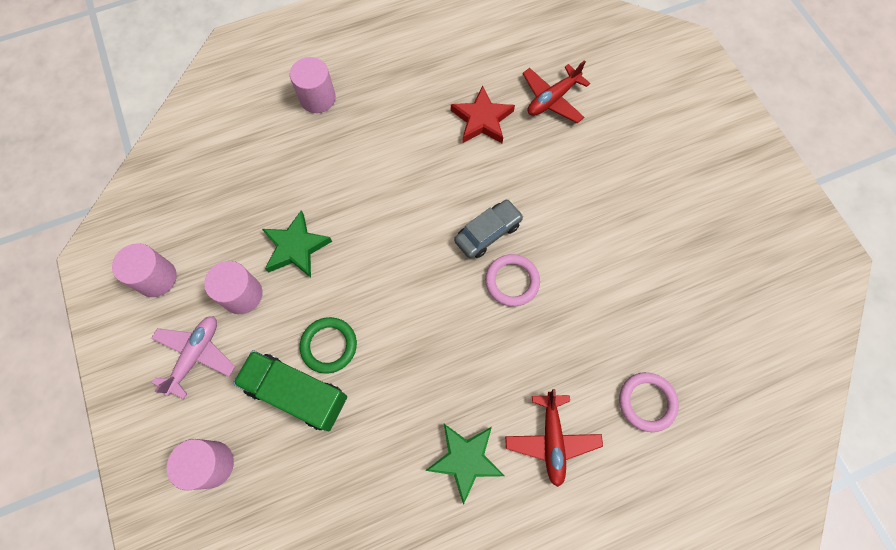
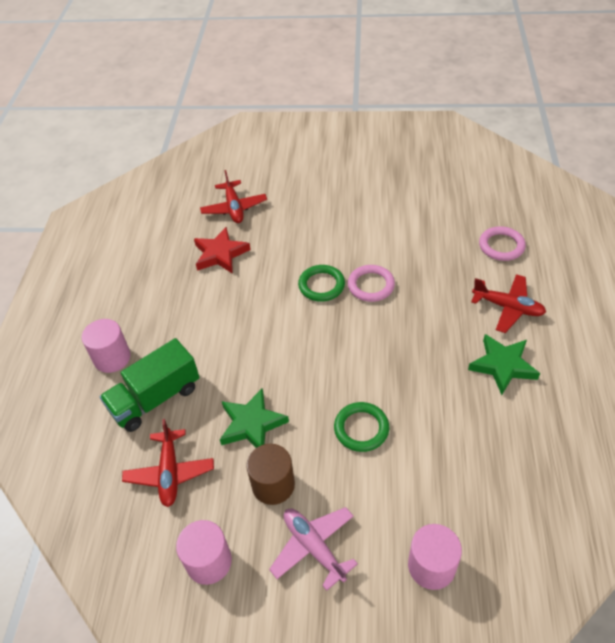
camera: 60 degrees left, 20 degrees down
pink cylinder [204,261,263,314] -> brown cylinder [246,444,295,505]
green truck [233,350,347,431] -> green truck moved to [100,338,200,432]
grey car [454,200,524,259] -> green ring [298,265,345,302]
none -> red plane [122,419,214,507]

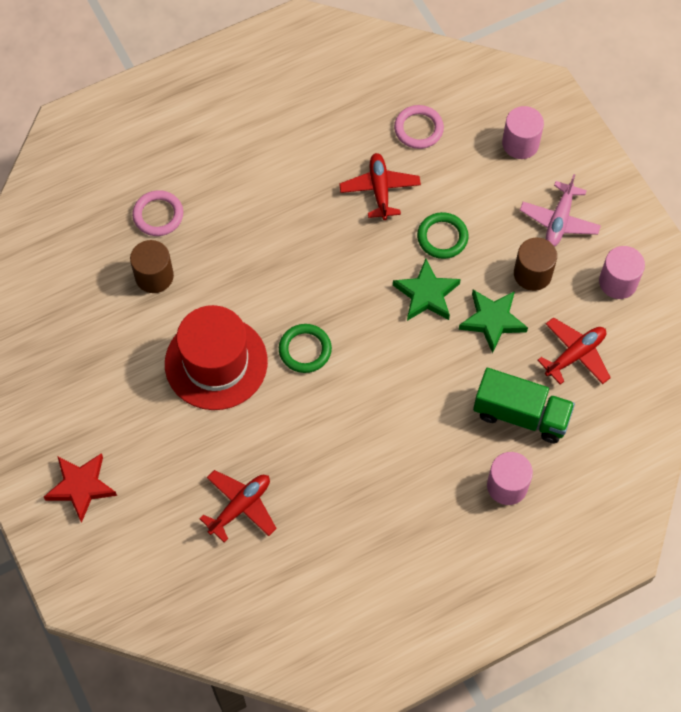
camera: 125 degrees left, 15 degrees up
red star [194,227,251,273] -> red star moved to [44,453,117,523]
pink ring [348,265,395,302] -> pink ring moved to [394,105,444,149]
green star [468,334,540,395] -> green star moved to [393,259,461,321]
red plane [471,274,546,333] -> red plane moved to [339,153,421,220]
none -> brown cylinder [130,240,174,293]
none -> red hat [165,305,268,410]

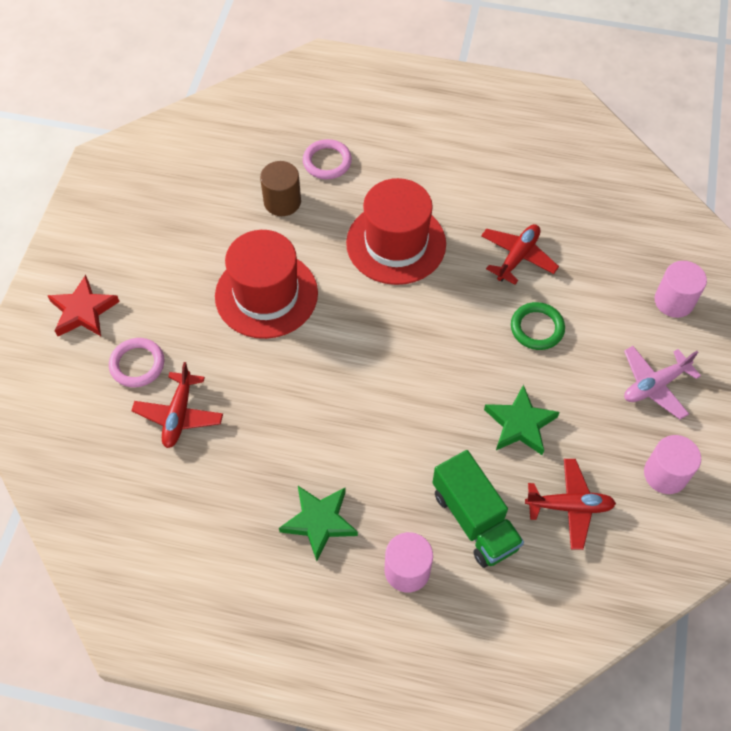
camera: 40 degrees right, 5 degrees down
red plane [199,470,277,542] -> red plane turned 105 degrees clockwise [131,362,223,448]
green ring [279,324,332,373] -> none
green star [393,259,461,321] -> green star moved to [279,486,358,561]
pink ring [394,105,444,149] -> pink ring moved to [109,338,165,387]
brown cylinder [514,238,557,291] -> none
none -> red hat [346,178,446,285]

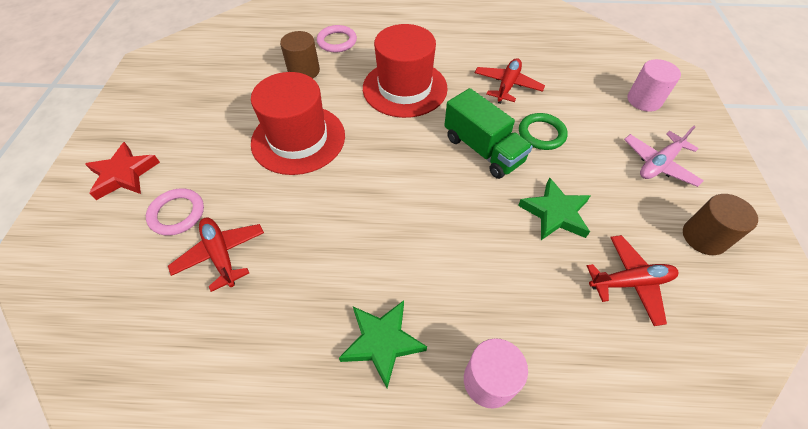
camera: 10 degrees left, 5 degrees down
red plane [131,362,223,448] -> red plane turned 150 degrees clockwise [168,218,264,292]
green truck [432,450,524,568] -> green truck moved to [444,88,533,179]
pink cylinder [644,435,701,494] -> brown cylinder [683,194,758,255]

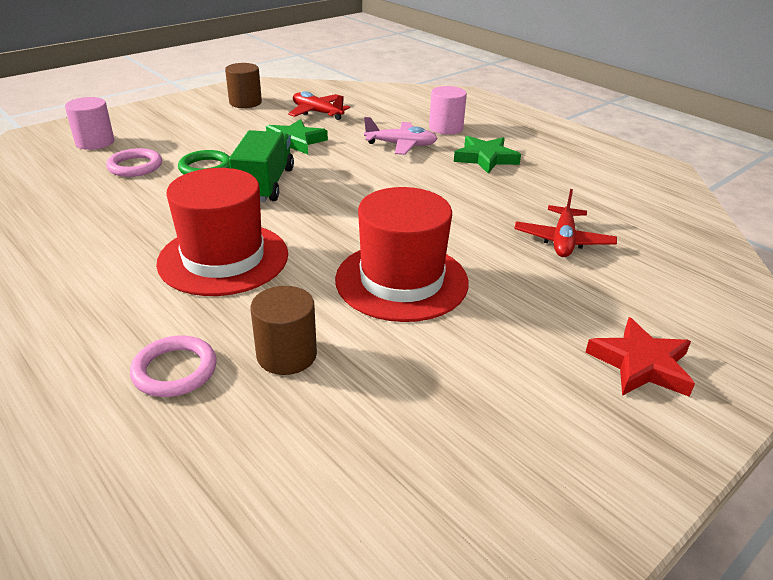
camera: 135 degrees left, 20 degrees down
pink ring [146,188,204,236] -> pink ring moved to [106,148,162,177]
red plane [475,58,545,104] -> none
pink plane [624,126,704,187] -> pink plane moved to [364,117,438,155]

